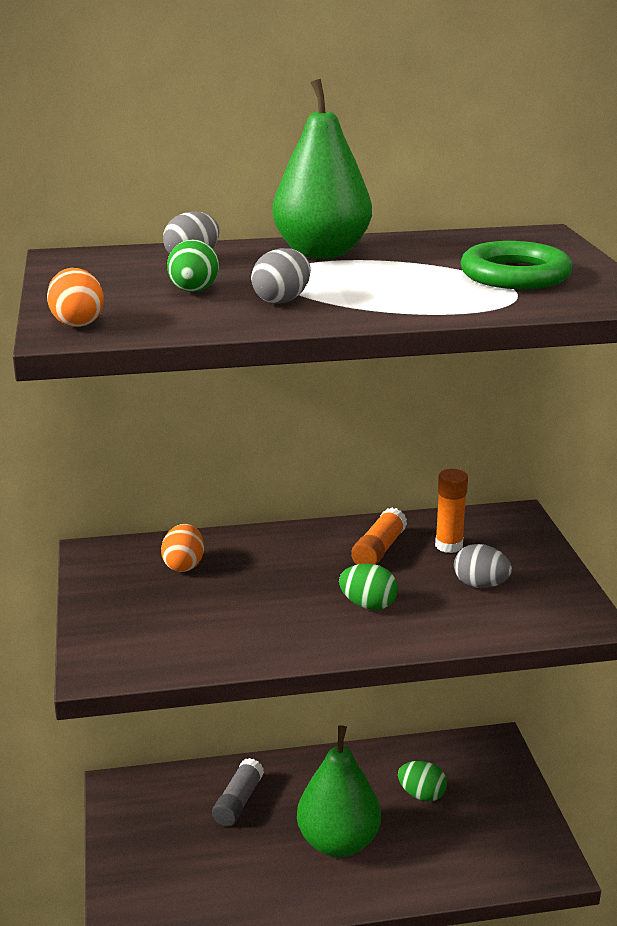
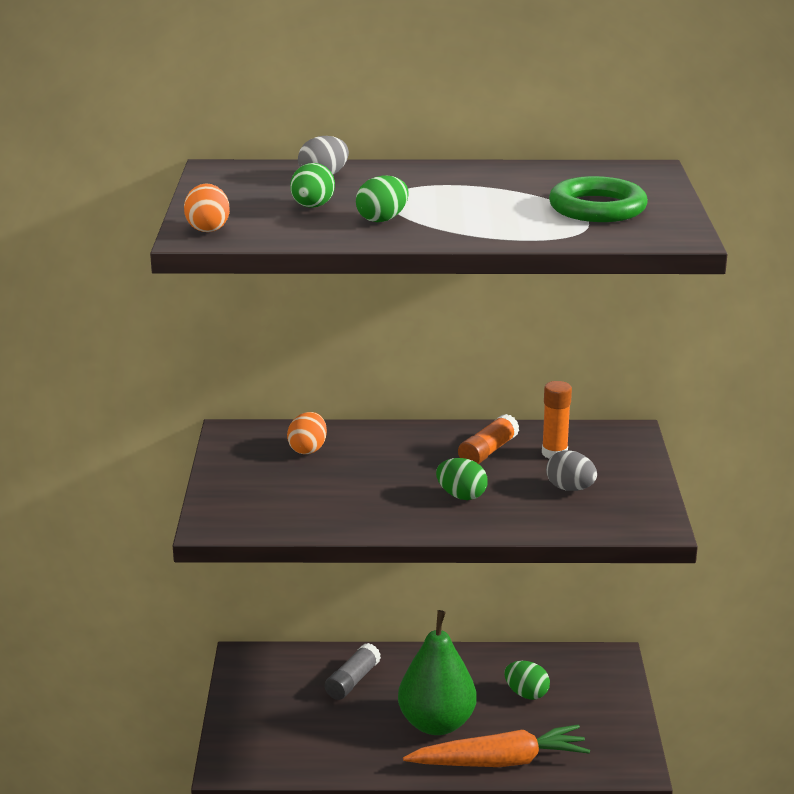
camera: 10 degrees right, 0 degrees up
grey egg [251,248,311,304] -> green egg [356,175,409,222]
green pear [273,79,372,259] -> none
none -> orange carrot [403,725,590,767]

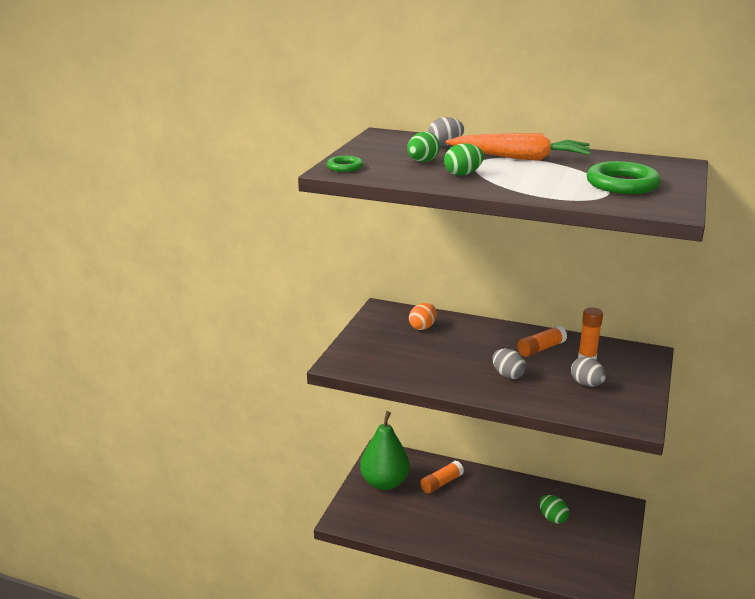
camera: 20 degrees right, 0 degrees up
orange egg [184,183,230,232] -> green ring [327,156,363,172]
grey glue stick [325,643,381,700] -> orange glue stick [420,460,464,494]
green pear [398,610,477,735] -> green pear moved to [360,411,410,490]
orange carrot [403,725,590,767] -> orange carrot moved to [446,133,591,161]
green egg [436,458,488,500] -> grey egg [492,349,526,379]

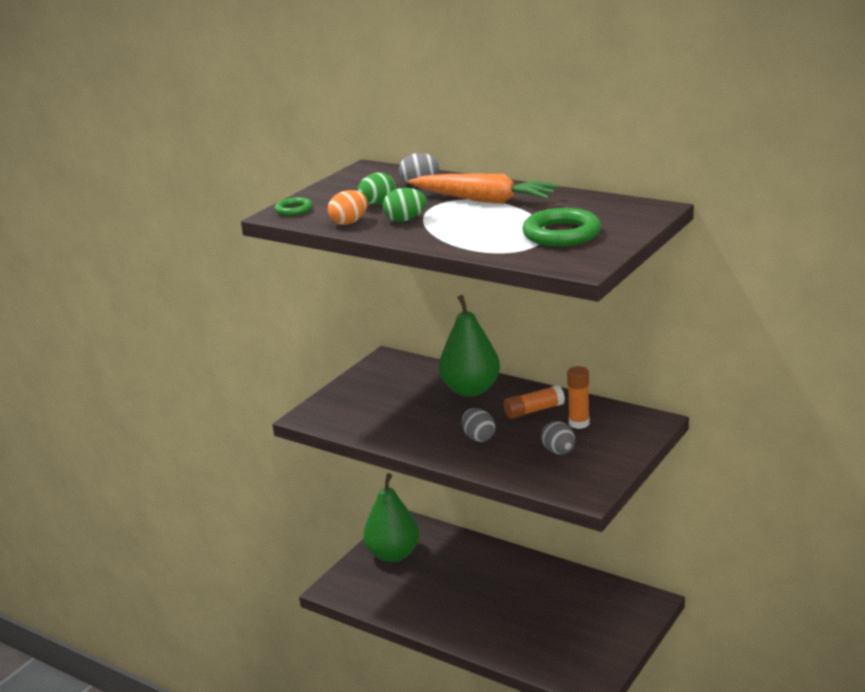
camera: 15 degrees right, 0 degrees up
orange egg [409,303,437,330] -> orange egg moved to [328,190,368,225]
orange glue stick [420,460,464,494] -> none
green egg [540,495,569,524] -> none
none -> green pear [439,295,500,397]

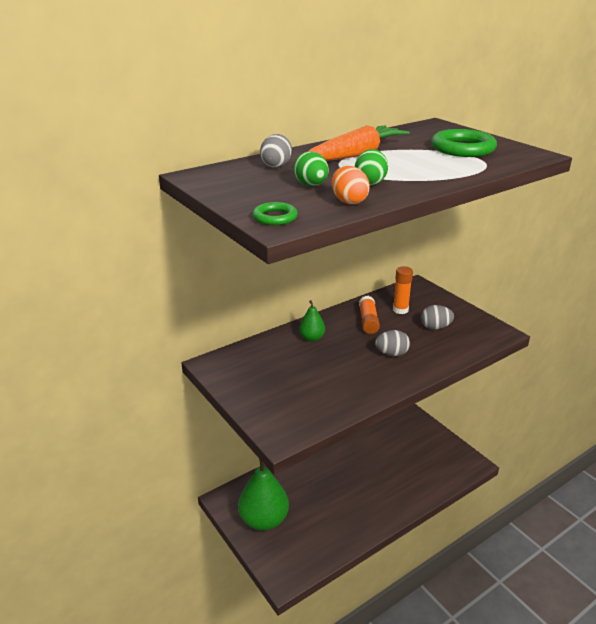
camera: 70 degrees left, 5 degrees up
green pear [439,295,500,397] -> green pear [299,300,325,342], size x0.49

